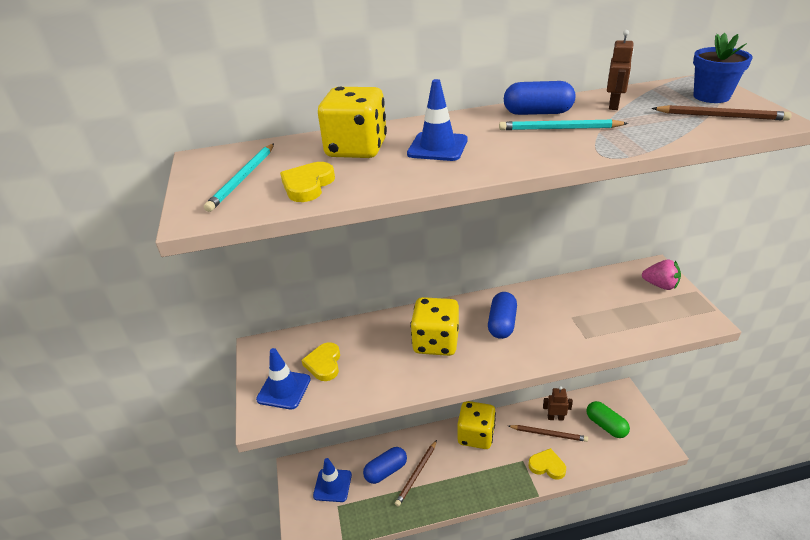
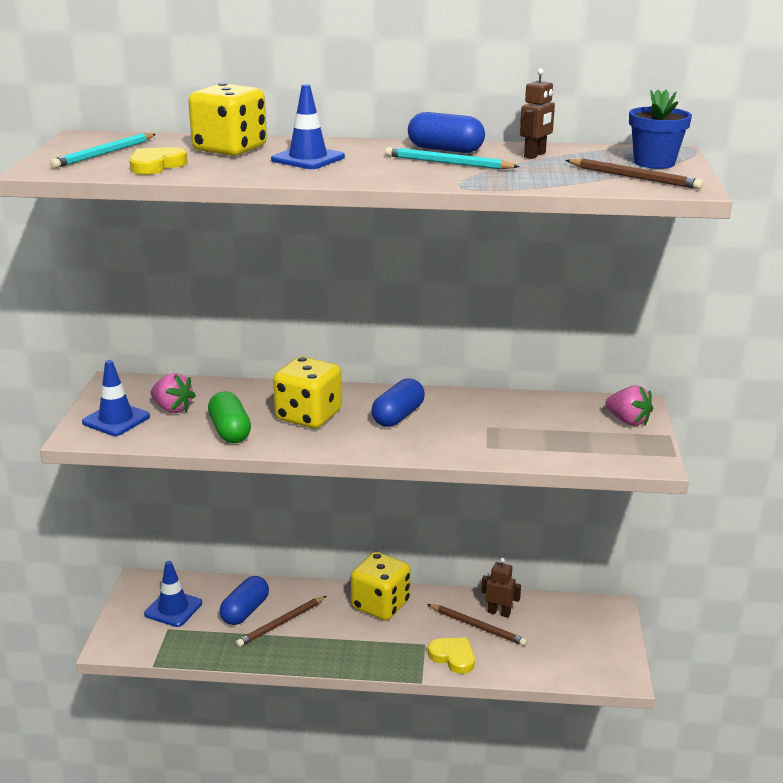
camera: 15 degrees right, 10 degrees down
yellow heart [302,342,340,381] -> pink strawberry [151,373,196,413]
blue capsule [363,447,407,484] -> blue capsule turned 45 degrees counterclockwise [220,576,269,625]
green capsule [586,401,630,438] -> green capsule moved to [208,391,251,443]

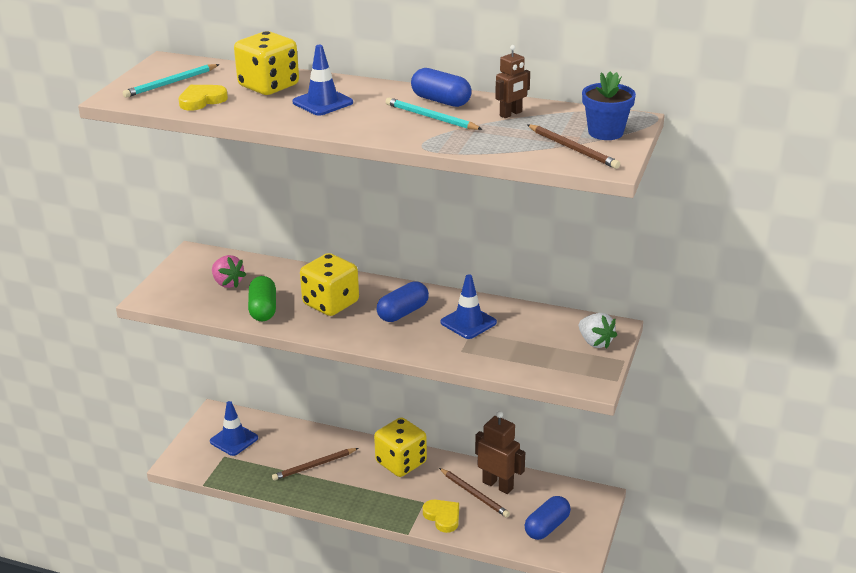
camera: 15 degrees right, 5 degrees up
blue traffic cone [82,360,150,436] -> blue traffic cone moved to [440,274,497,339]
blue capsule [220,576,269,625] -> blue capsule moved to [524,496,571,540]
brown robot [481,558,521,618] -> brown robot [475,411,525,494], size x1.60
pink strawberry [605,385,653,426] -> white strawberry [579,313,617,349]

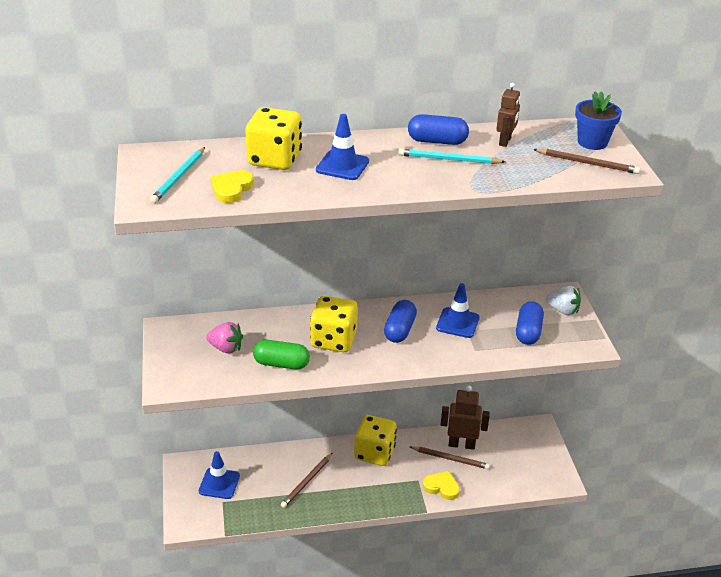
camera: 30 degrees left, 5 degrees up
green capsule [248,276,276,321] -> green capsule turned 45 degrees counterclockwise [253,340,310,370]
blue capsule [524,496,571,540] -> blue capsule moved to [516,301,544,345]

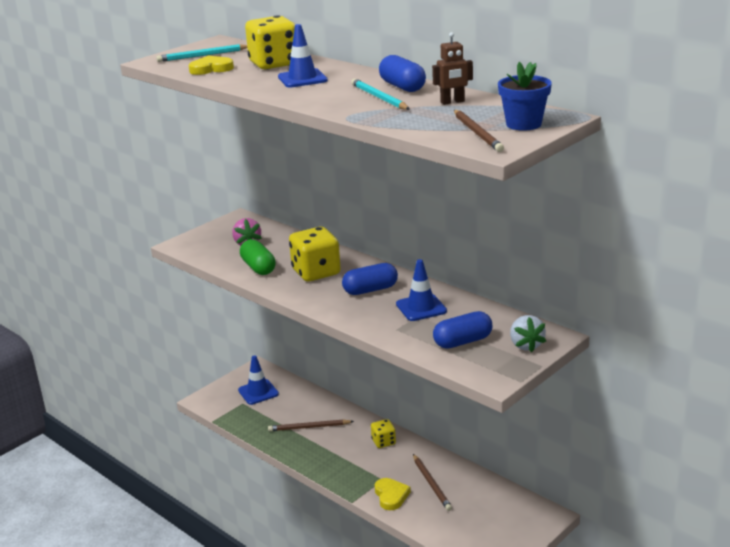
camera: 55 degrees right, 10 degrees down
yellow dice [354,415,397,466] -> yellow dice [371,419,396,448], size x0.54
brown robot [441,386,490,450] -> none

